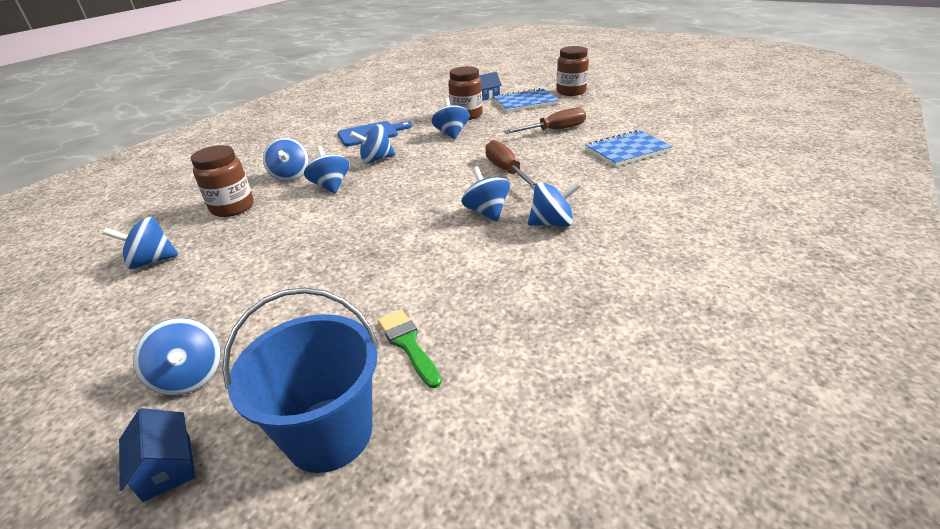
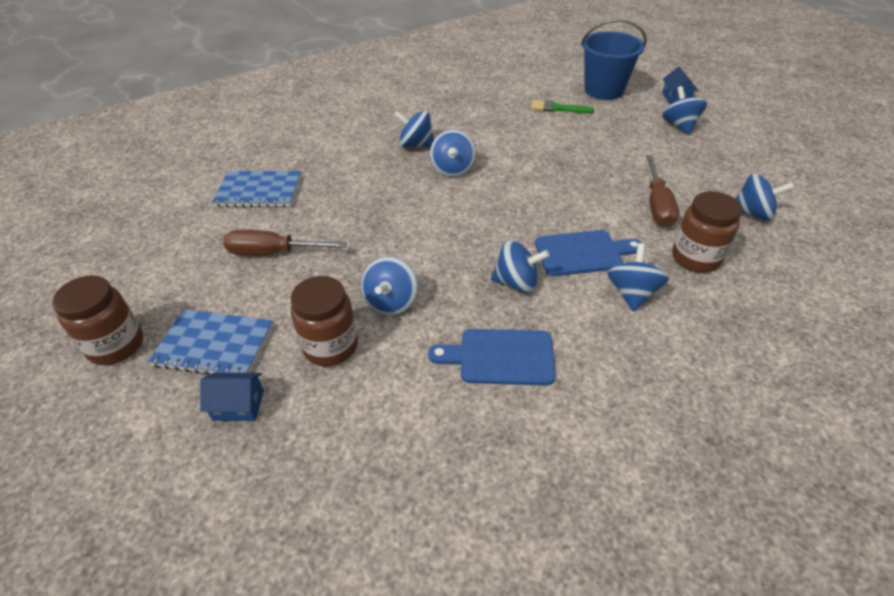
camera: 155 degrees left, 10 degrees up
blue spinning top [304,146,349,194] -> blue cutting board [535,230,642,276]
green brush [378,310,442,388] -> green brush turned 105 degrees clockwise [531,100,594,114]
brown screwdriver [485,140,536,189] -> brown screwdriver moved to [646,155,679,227]

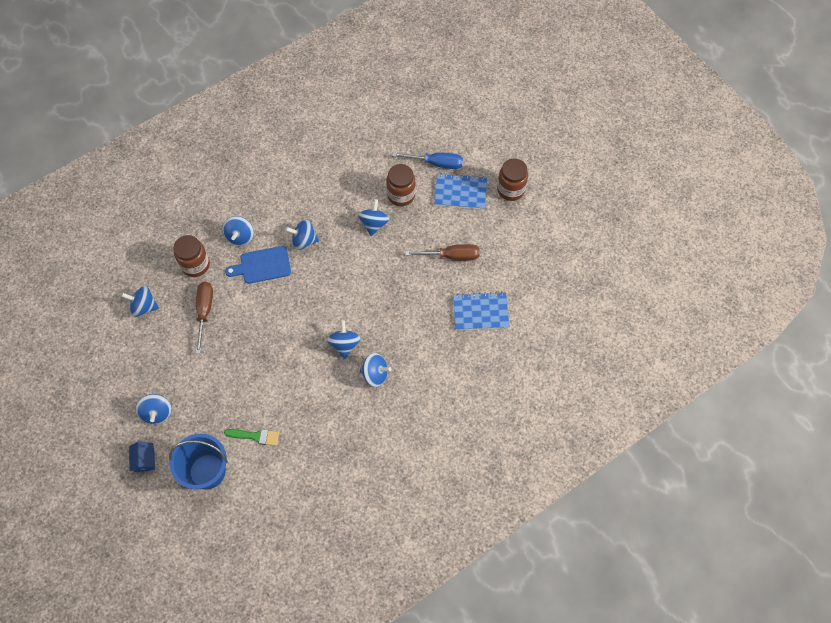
camera: 175 degrees right, 20 degrees up
blue house [200,373,264,421] -> blue screwdriver [392,152,463,169]
blue cutting board [428,329,556,386] -> none

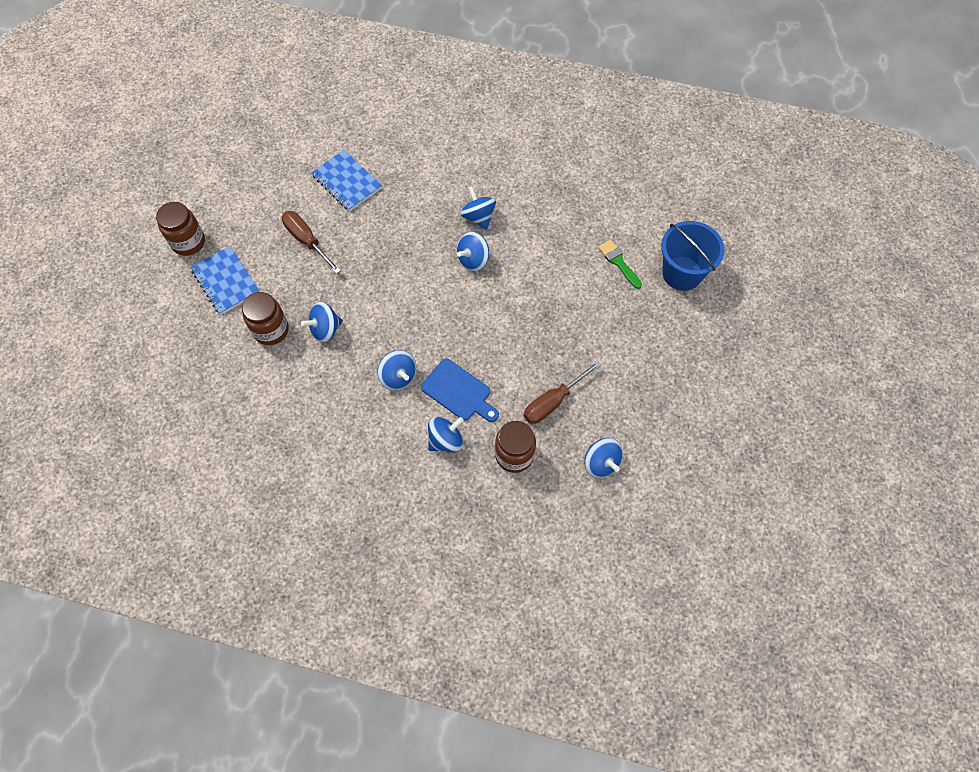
camera: 130 degrees left, 0 degrees up
blue house [129,442,155,472] -> none
blue spinning top [135,394,172,424] -> none
blue screwdriver [392,152,463,169] -> none

